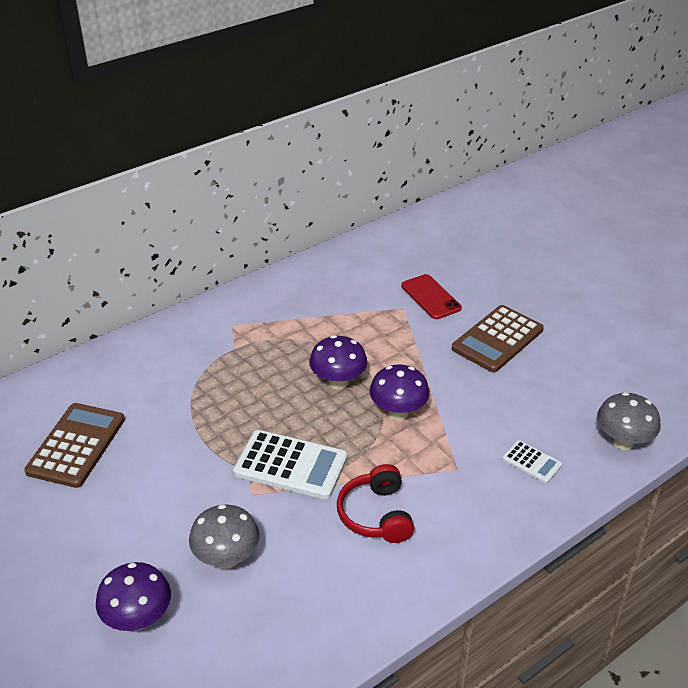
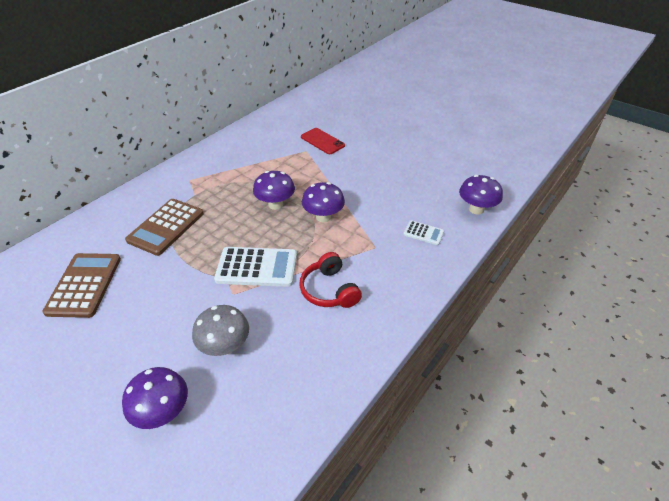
camera: 15 degrees left, 5 degrees up
brown calculator [452,305,544,373] -> brown calculator moved to [125,199,204,256]
grey mushroom [597,392,661,450] -> purple mushroom [459,175,503,215]

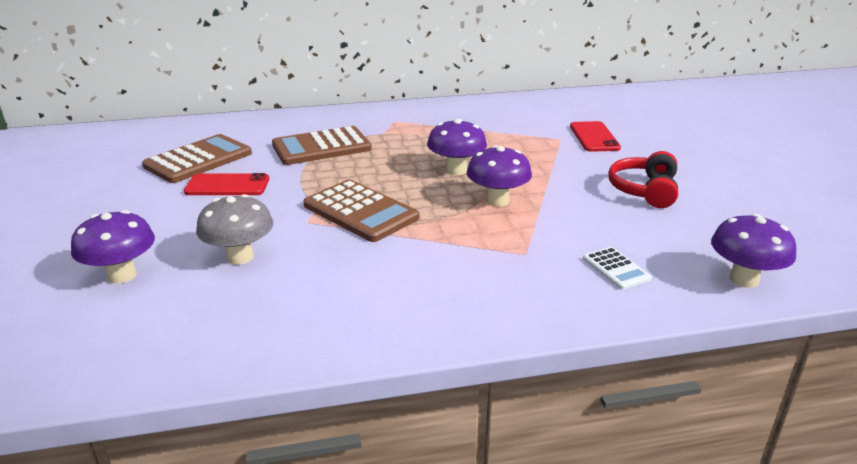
camera: 40 degrees right, 15 degrees down
white calculator [214,247,297,287] -> brown calculator [303,180,420,242]
red headphones [300,252,362,308] -> red headphones moved to [608,151,678,208]
none -> red phone [184,173,269,195]

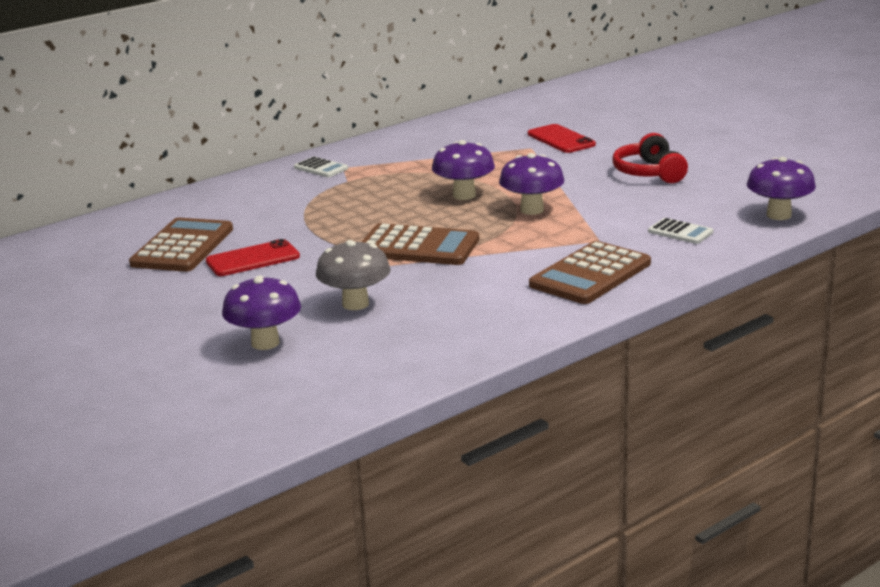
camera: 25 degrees left, 5 degrees down
brown calculator [272,126,372,165] -> brown calculator moved to [529,241,651,304]
none -> white calculator [294,157,348,177]

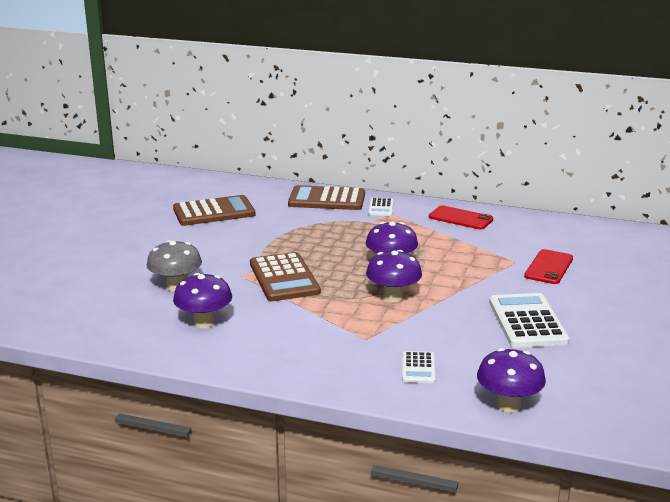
camera: 55 degrees right, 0 degrees up
red phone [206,239,300,276] -> red phone moved to [429,205,493,230]
purple mushroom [222,276,301,350] -> purple mushroom moved to [173,273,232,328]
brown calculator [529,241,651,304] -> brown calculator moved to [288,185,365,210]
red headphones [612,133,688,183] -> white calculator [489,293,569,348]

